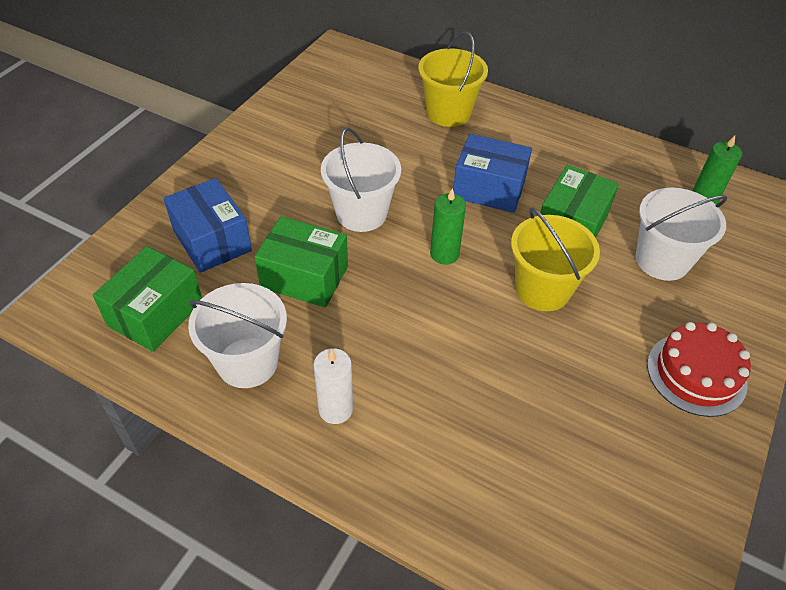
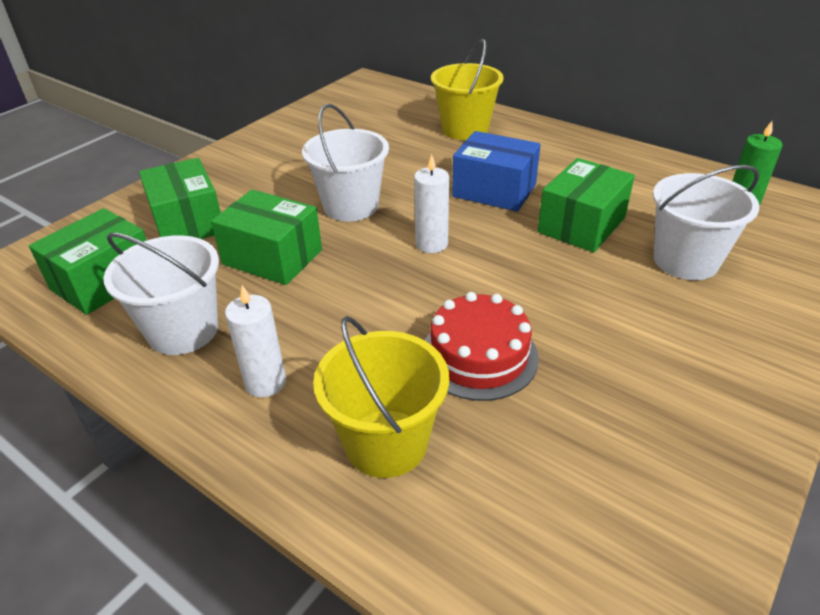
camera: 10 degrees right, 10 degrees down
blue box [164,178,252,273] -> green box [139,158,221,239]
green candle [430,188,466,265] -> white candle [414,154,449,253]
yellow bucket [511,207,600,311] -> yellow bucket moved to [313,316,449,478]
red cake [647,322,751,417] -> red cake moved to [425,292,539,401]

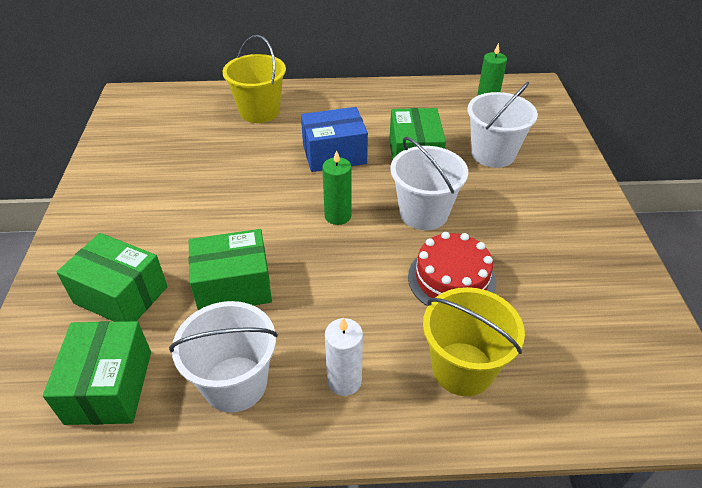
camera: 40 degrees left, 5 degrees up
white bucket [302,104,389,221] -> white bucket moved to [390,137,468,230]
white candle [414,154,449,253] -> green candle [322,150,351,225]

